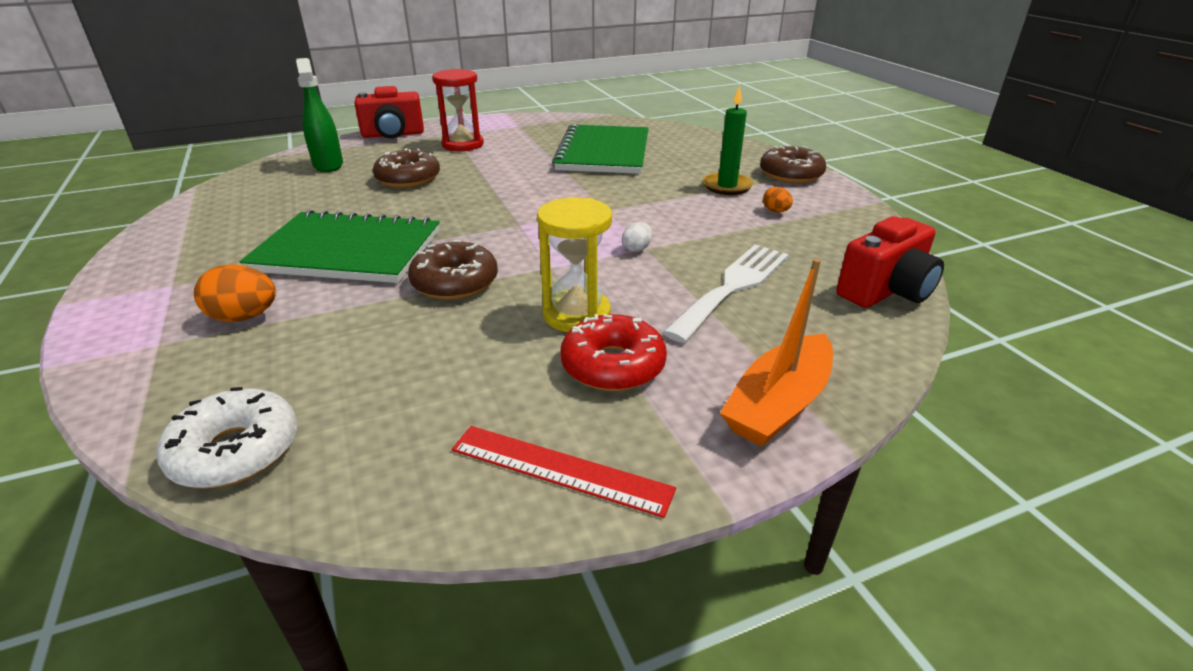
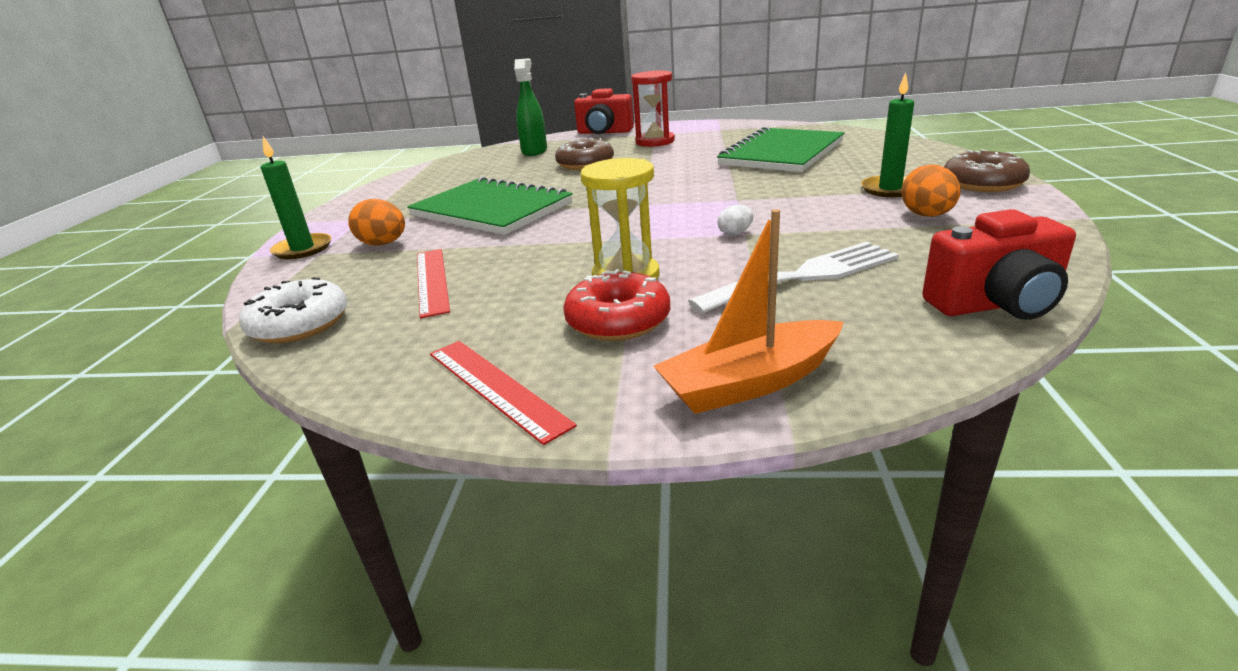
camera: 30 degrees right, 5 degrees down
brown donut [408,240,498,300] -> none
orange egg [763,187,793,212] -> orange egg [901,164,961,217], size x1.72
none -> green candle [261,137,331,260]
none -> red ruler [417,249,450,318]

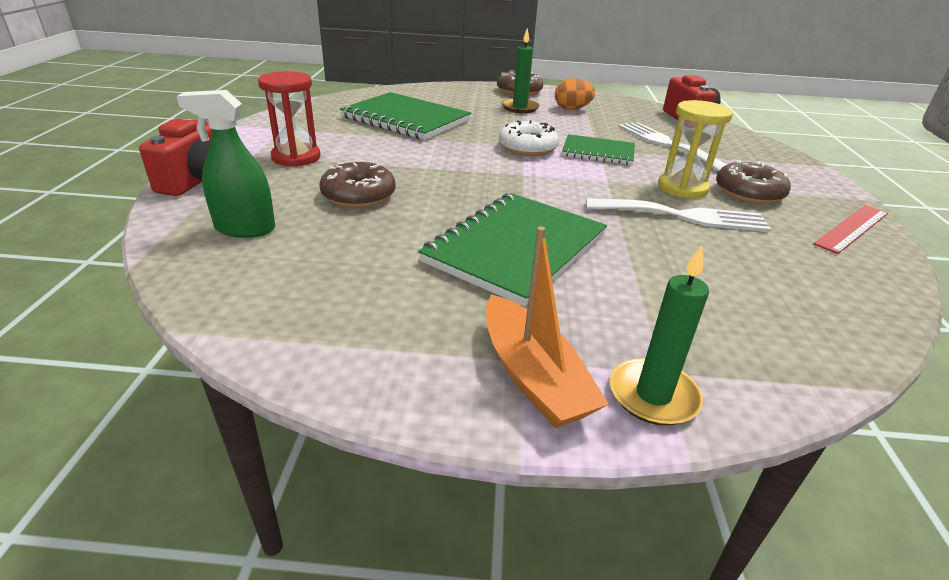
camera: 95 degrees left, 5 degrees up
white donut [239,277,347,343] -> white donut moved to [499,120,559,156]
orange egg [348,199,405,246] -> none
red ruler [417,249,450,318] -> none
red donut [563,269,670,341] -> brown donut [716,160,791,204]
orange boat [653,209,844,414] -> orange boat moved to [486,226,609,428]
white egg [717,205,754,235] -> green notebook [562,134,635,165]
none -> white fork [586,198,771,232]

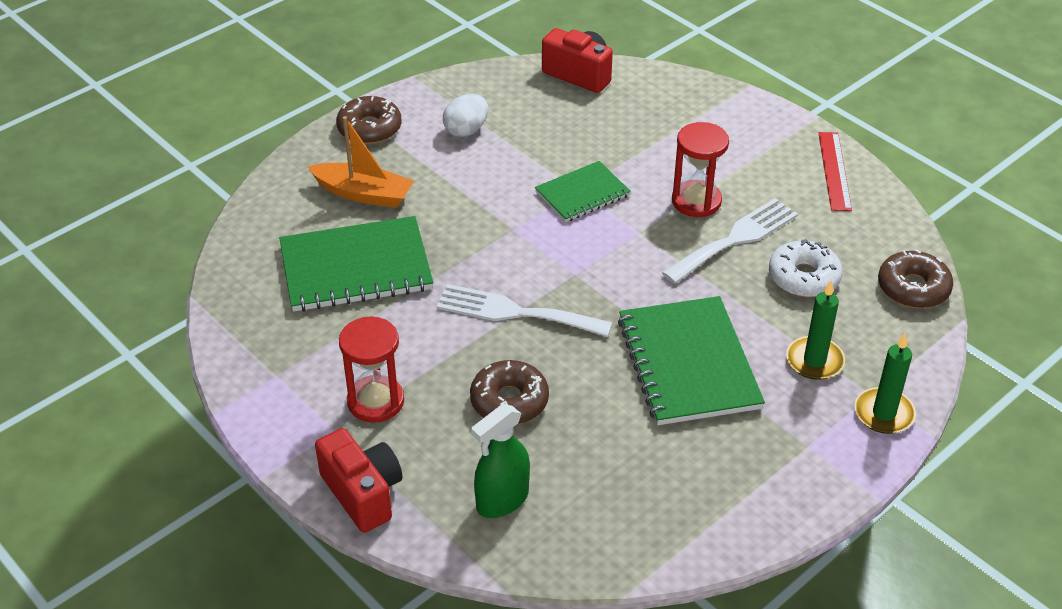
camera: 45 degrees left, 10 degrees up
orange boat [486,226,609,428] -> orange boat moved to [308,116,414,208]
white donut [499,120,559,156] -> white donut moved to [769,239,843,297]
green candle [501,28,539,113] -> green candle moved to [786,280,845,380]
orange egg [555,78,595,110] -> white egg [443,94,488,137]
white fork [619,122,727,171] -> white fork moved to [436,284,612,337]
yellow hourglass [658,100,733,198] -> red hourglass [672,122,729,217]
brown donut [716,160,791,204] -> brown donut moved to [878,249,953,308]

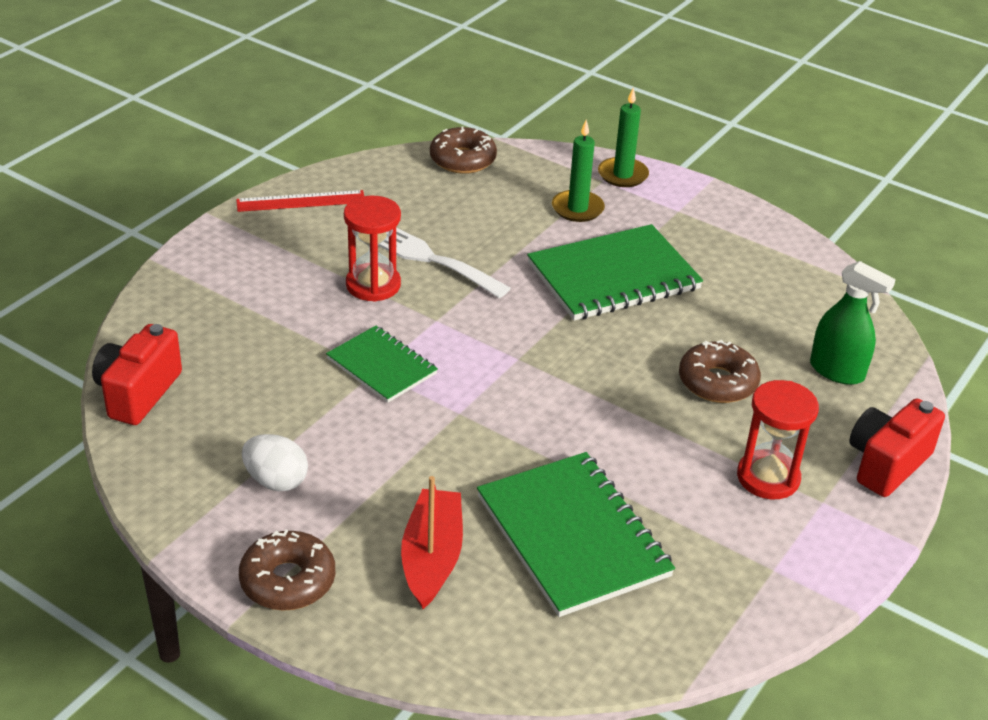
camera: 105 degrees left, 5 degrees down
orange boat [308,116,414,208] -> red boat [401,476,463,609]
white fork [436,284,612,337] -> none
white donut [769,239,843,297] -> none

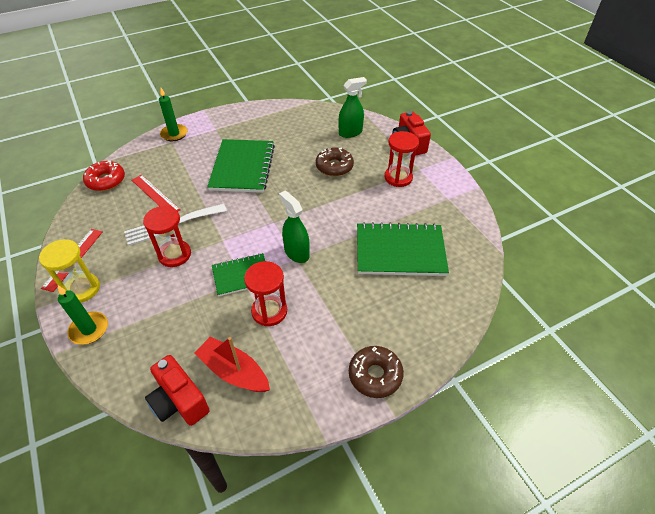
camera: 60 degrees left, 10 degrees up
white egg [242,434,308,491] -> none
red boat [401,476,463,609] -> red boat moved to [195,337,270,392]
brown donut [430,127,497,174] -> red donut [83,160,125,191]
green candle [552,120,605,222] -> green candle moved to [58,286,108,345]
none -> yellow hourglass [39,239,100,303]
none -> red ruler [132,175,181,211]
none -> red hourglass [244,261,287,326]
none -> green spray bottle [279,191,310,263]

